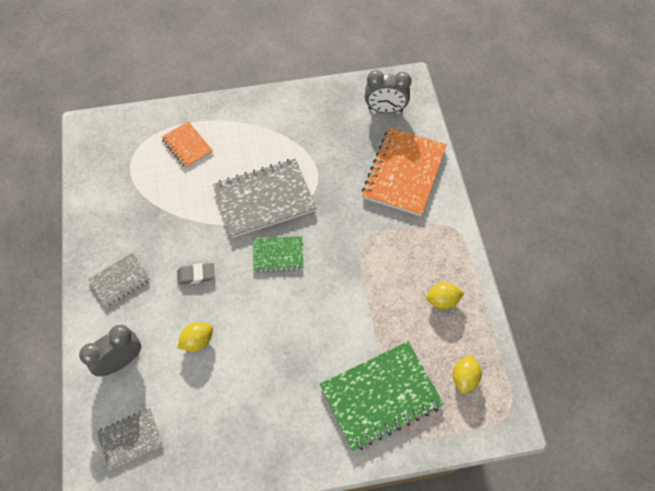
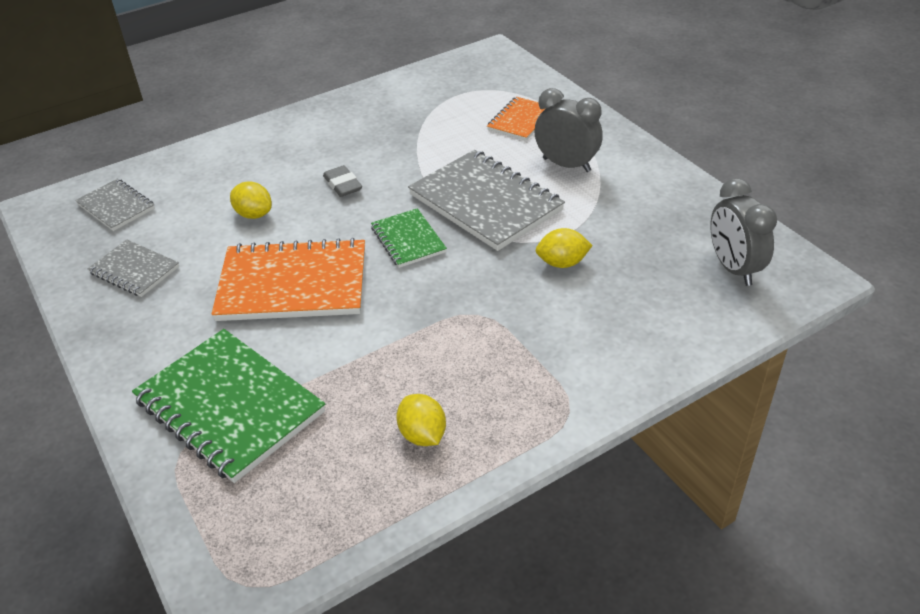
camera: 70 degrees right, 20 degrees down
grey clock [79,325,141,376] -> grey clock moved to [534,88,603,172]
grey notebook [88,253,150,307] -> grey notebook moved to [87,240,179,297]
orange notebook [362,127,447,216] -> orange notebook moved to [212,238,365,321]
yellow lemon [453,355,482,393] -> yellow lemon moved to [535,228,593,268]

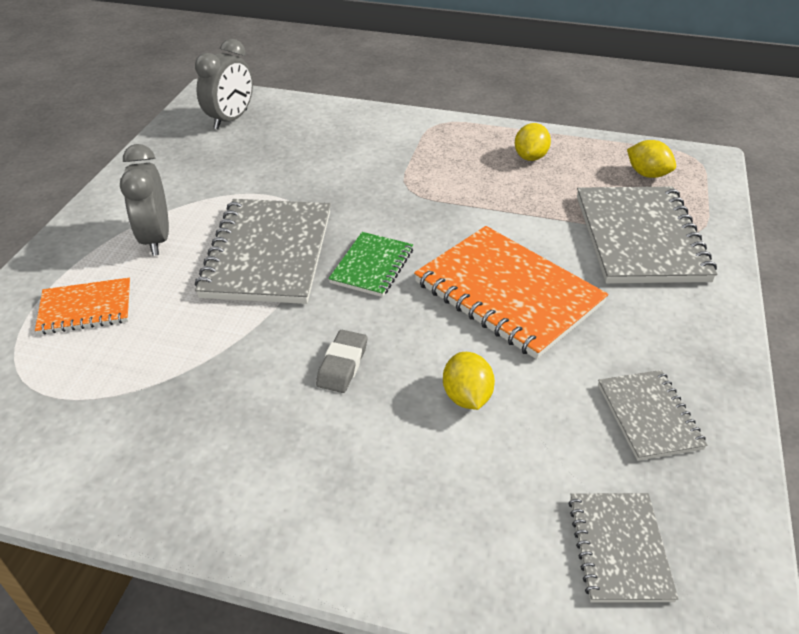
camera: 135 degrees left, 0 degrees up
green notebook [132,329,325,483] -> grey notebook [577,187,717,283]
yellow lemon [535,228,593,268] -> yellow lemon moved to [627,140,676,178]

